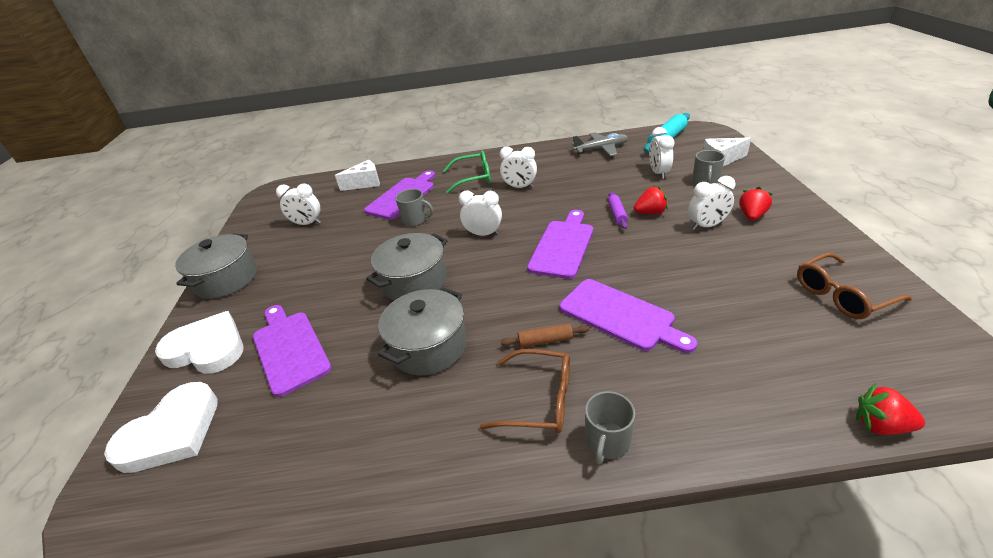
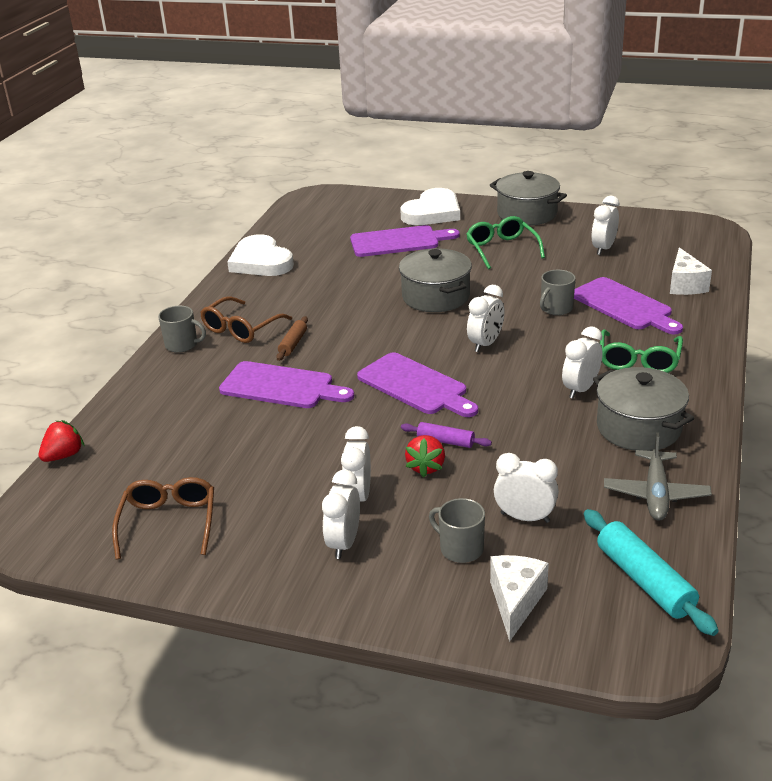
camera: 110 degrees right, 5 degrees down
white heart [104,382,218,473] -> white heart moved to [227,234,294,276]
grey pot [378,287,467,375] -> grey pot moved to [593,367,694,451]
purple cutting board [560,279,697,353] -> purple cutting board turned 135 degrees counterclockwise [219,361,354,408]
grey mug [585,391,635,465] -> grey mug turned 150 degrees clockwise [158,306,206,353]
red strawberry [739,187,772,221] -> white clock [322,470,360,559]
none -> green glasses [466,216,545,269]

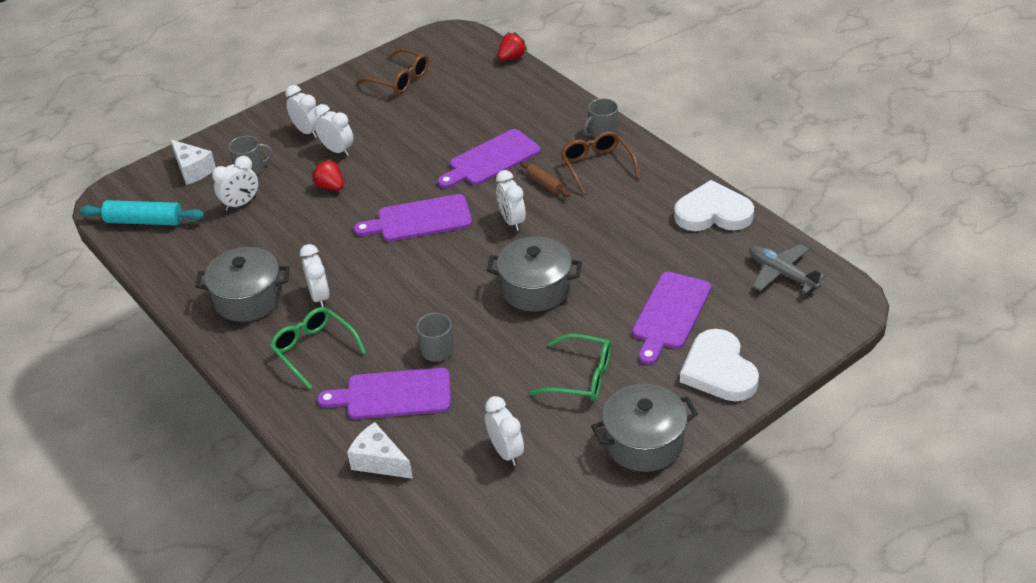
camera: 125 degrees right, 10 degrees up
red strawberry [39,420,84,462] -> red strawberry turned 120 degrees counterclockwise [498,32,527,61]
purple rolling pin [401,422,492,448] -> none
white clock [467,285,504,352] -> white clock moved to [496,170,526,231]
grey plane [604,432,712,521] -> grey plane moved to [749,244,826,293]

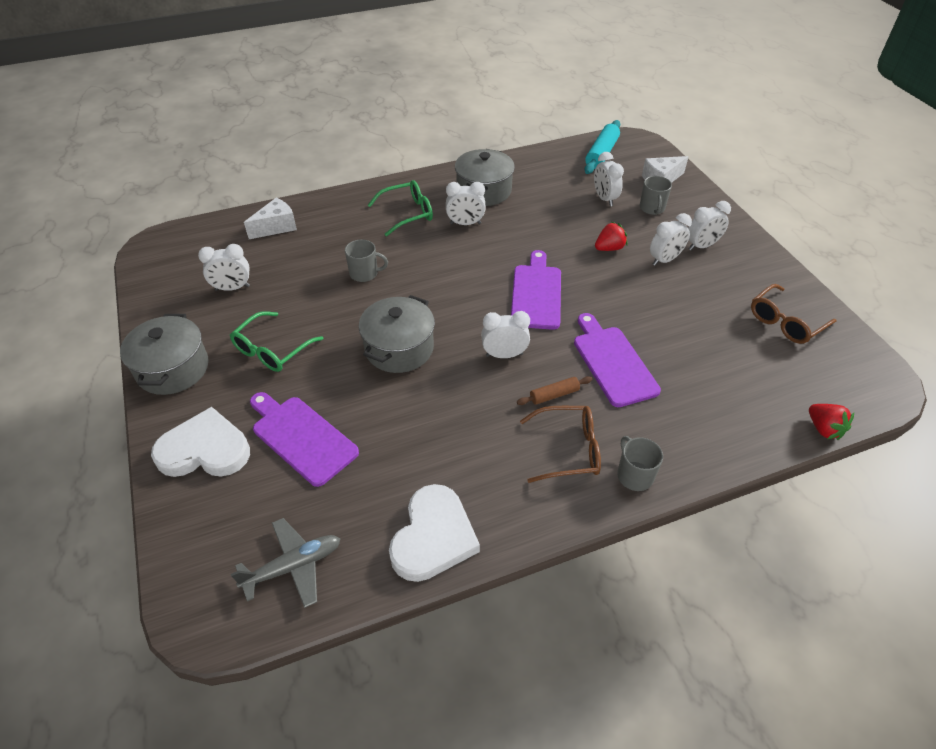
camera: 105 degrees right, 5 degrees up
purple cutting board [317,368,451,419] -> none

